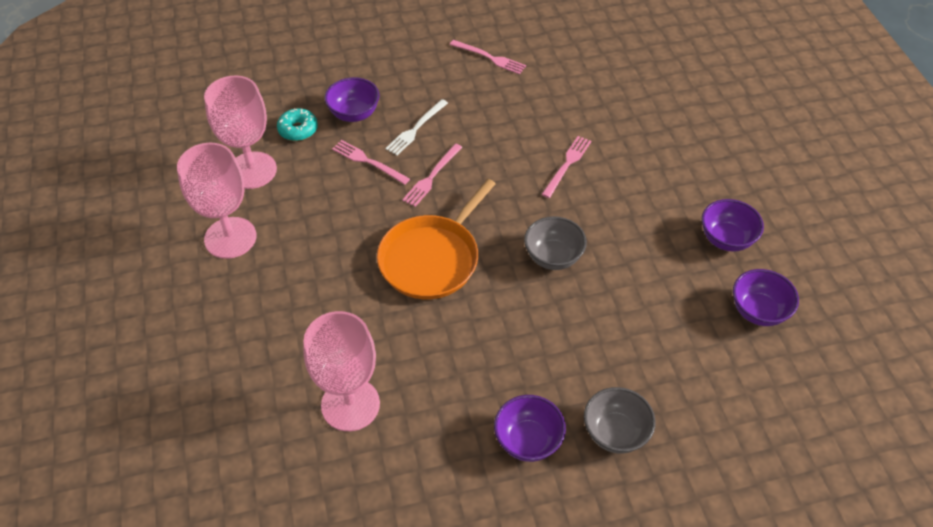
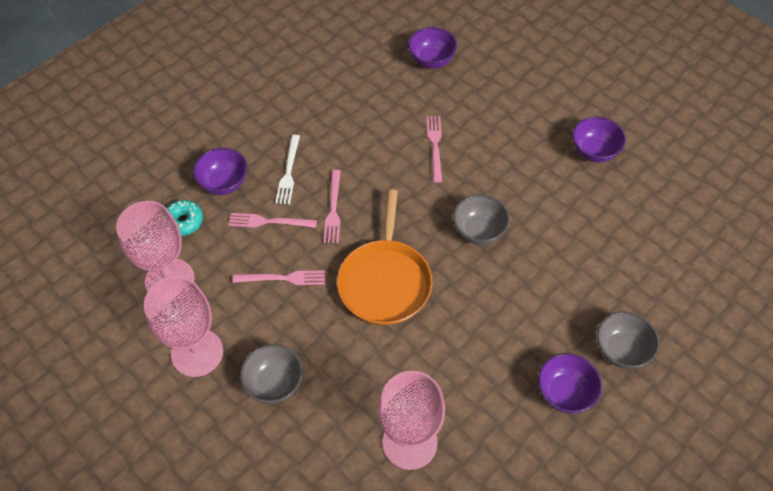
camera: 30 degrees left, 5 degrees up
pink fork [450,40,526,74] -> pink fork moved to [233,271,325,285]
purple bowl [733,269,799,326] -> purple bowl moved to [408,27,457,68]
none -> grey bowl [240,344,303,404]

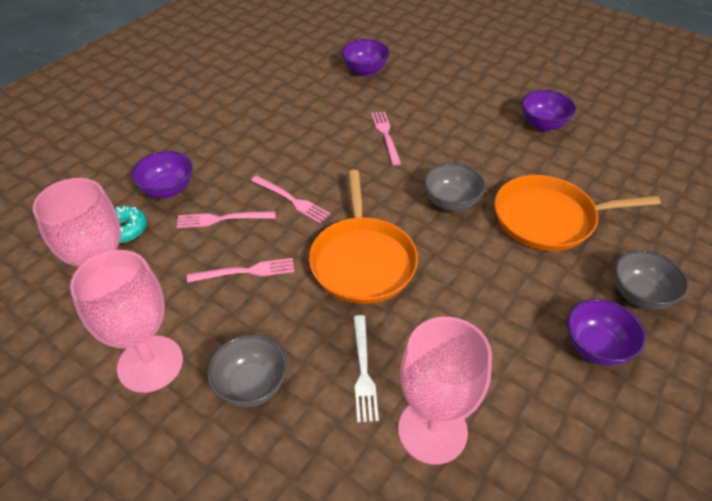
camera: 10 degrees left, 10 degrees down
white fork [275,135,300,204] -> white fork moved to [354,315,379,422]
pink fork [324,170,341,243] -> pink fork turned 45 degrees counterclockwise [251,175,330,223]
none -> orange pan [494,175,661,251]

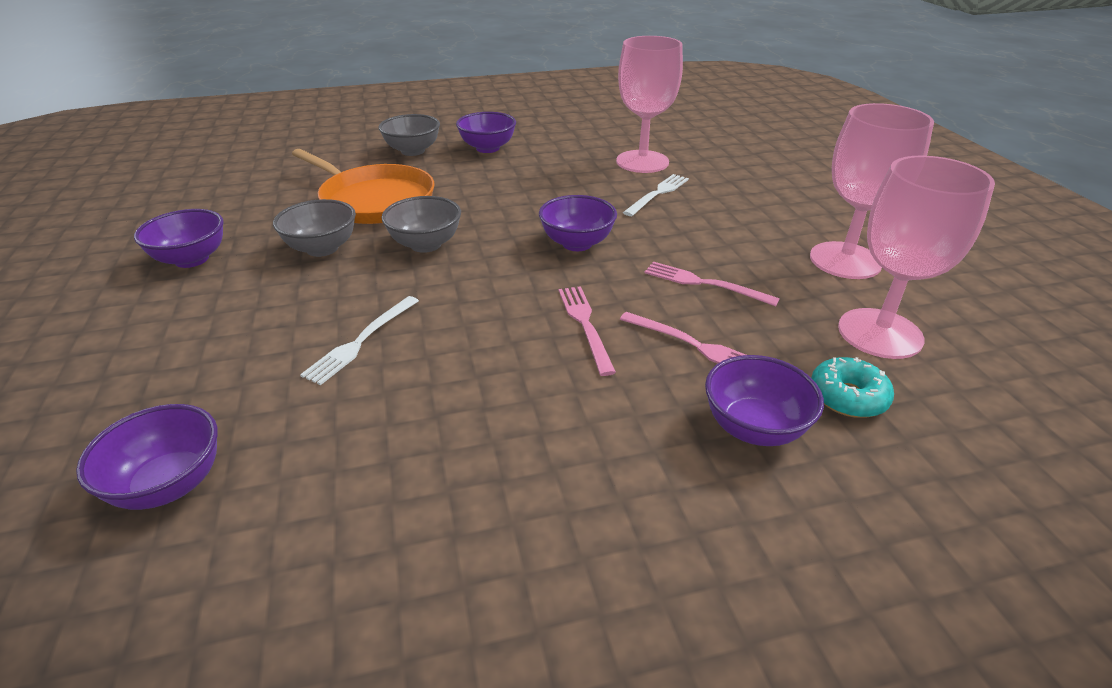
camera: 140 degrees left, 10 degrees down
grey bowl [207,335,287,407] -> grey bowl moved to [273,199,356,257]
orange pan [309,170,418,304] -> purple bowl [539,195,617,251]
pink fork [371,111,401,165] -> white fork [300,296,419,385]

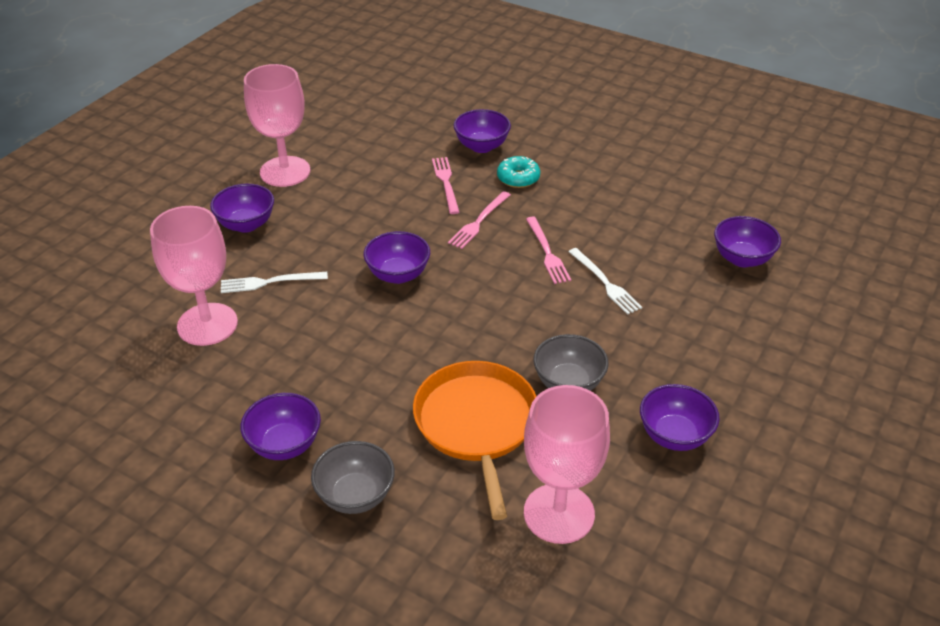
camera: 135 degrees left, 5 degrees up
white fork [300,296,419,385] -> white fork turned 75 degrees clockwise [568,248,642,315]
grey bowl [381,196,461,253] -> none
pink fork [645,262,780,306] -> pink fork moved to [526,217,571,284]
turquoise donut [811,357,894,418] -> turquoise donut moved to [497,156,540,188]
pink goblet [838,156,995,359] -> pink goblet moved to [524,385,610,544]
none -> purple bowl [210,184,274,233]

